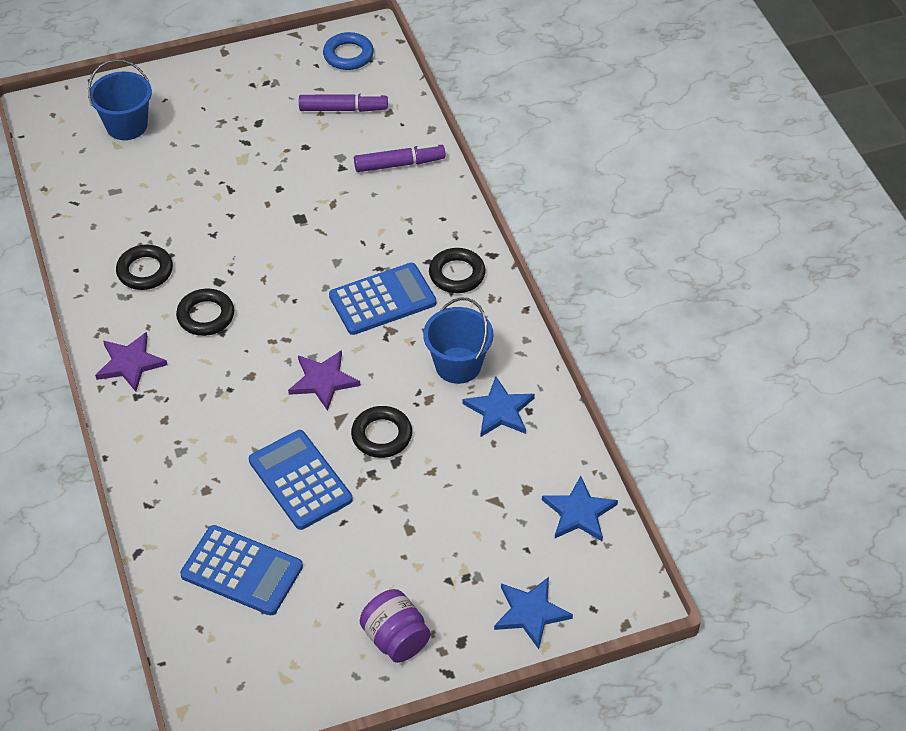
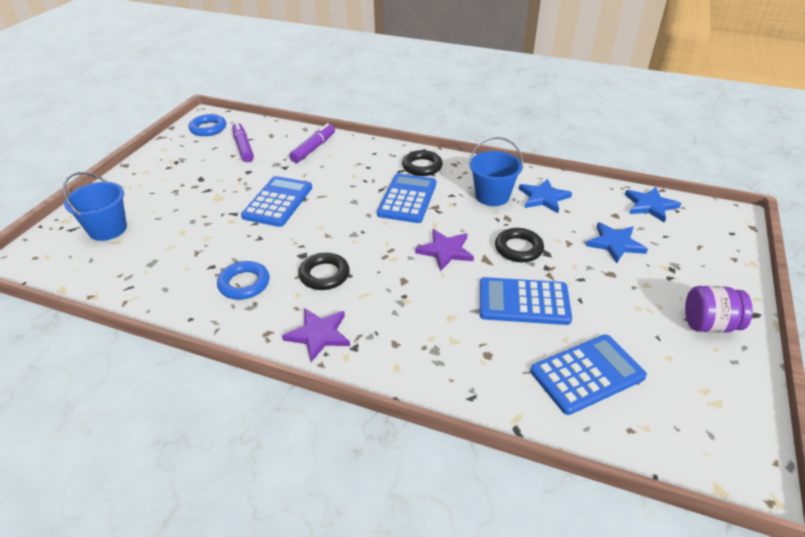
camera: 50 degrees left, 10 degrees down
black ring [116,245,173,290] -> blue ring [217,261,269,300]
purple marker [299,94,388,112] -> purple marker turned 60 degrees counterclockwise [232,122,254,162]
blue star [494,577,573,649] -> blue star moved to [586,222,648,263]
none -> blue calculator [241,176,312,227]

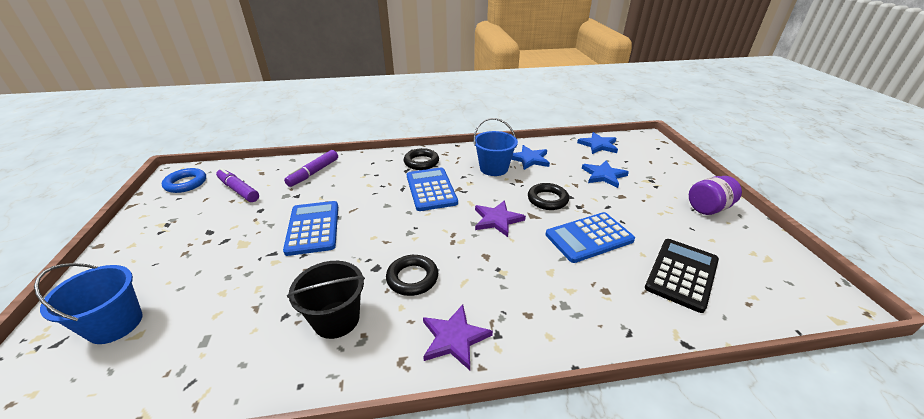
camera: 30 degrees left, 5 degrees down
blue ring [217,261,269,300] -> black bucket [287,261,365,339]
purple marker [289,123,335,163] -> purple marker turned 150 degrees counterclockwise [284,150,338,187]
blue calculator [530,334,647,415] -> black calculator [645,239,719,313]

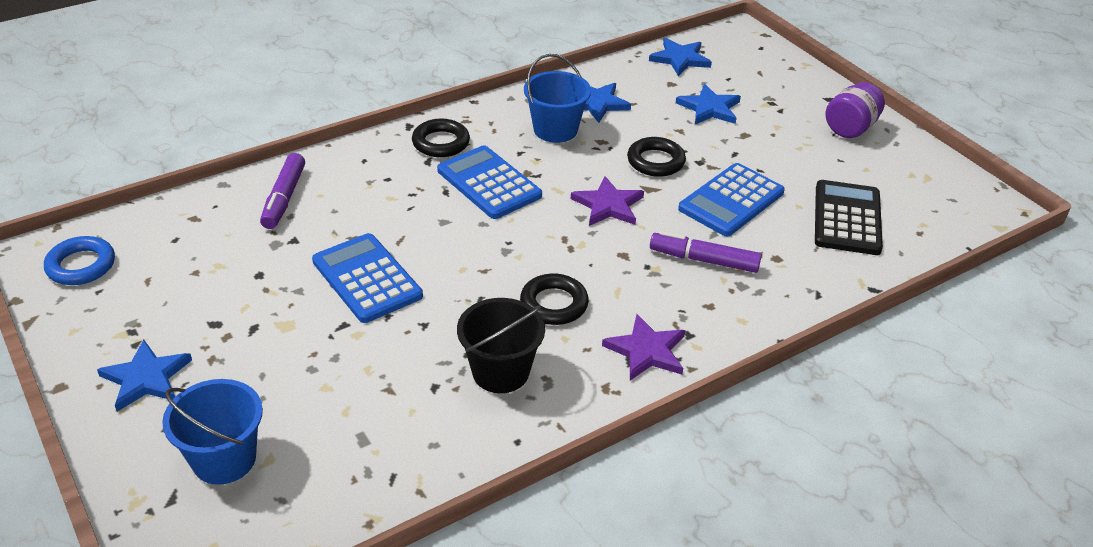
camera: 25 degrees left, 5 degrees up
purple marker [216,168,259,202] -> purple marker moved to [650,231,762,273]
none -> blue star [97,340,192,412]

